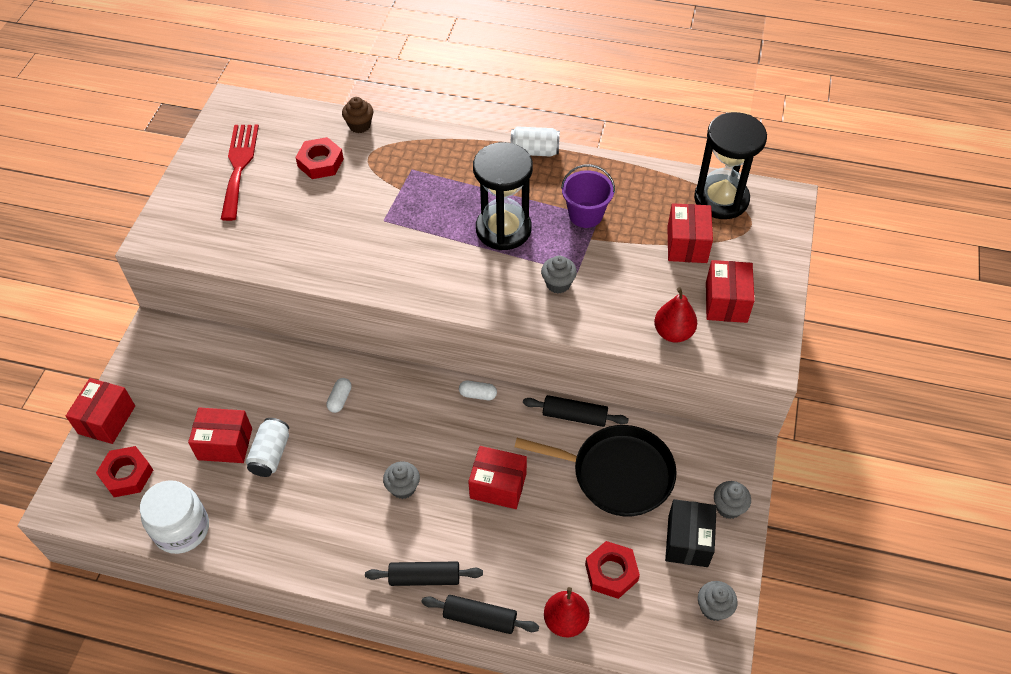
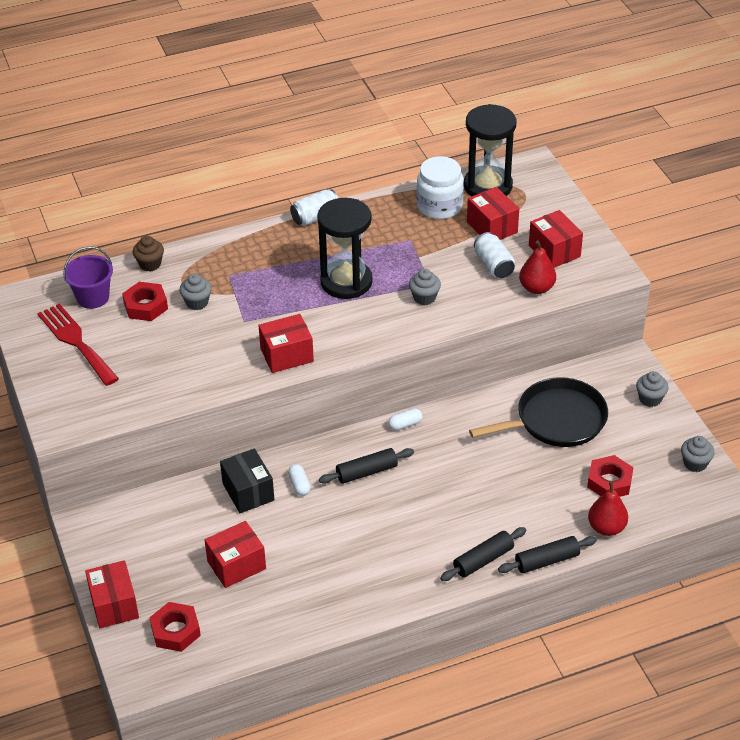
camera: 35 degrees left, 10 degrees down
white jar [140,480,209,554] -> white jar moved to [417,156,464,219]
white can [246,418,289,477] -> white can moved to [474,232,515,278]
grey cupcake [383,461,420,499] -> grey cupcake moved to [179,274,212,310]
red box [468,446,527,509] -> red box moved to [258,314,314,373]
black rolling pin [523,395,629,427] -> black rolling pin moved to [319,448,414,484]
purple bucket [561,164,615,228] -> purple bucket moved to [63,246,113,309]
black box [665,499,717,567] -> black box moved to [220,448,274,513]

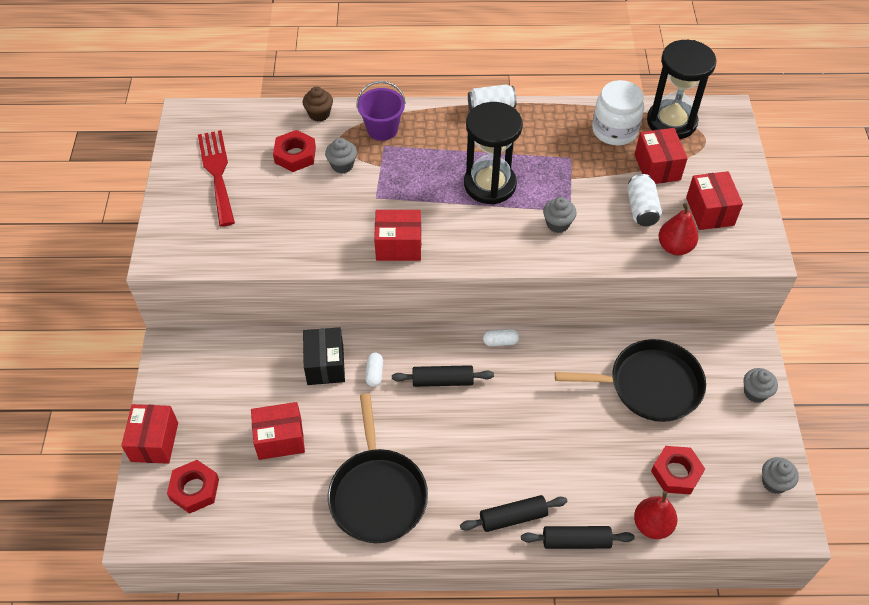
camera: 20 degrees right, 10 degrees up
purple bucket [63,246,113,309] -> purple bucket moved to [356,81,406,141]
none -> black pan [328,393,428,543]

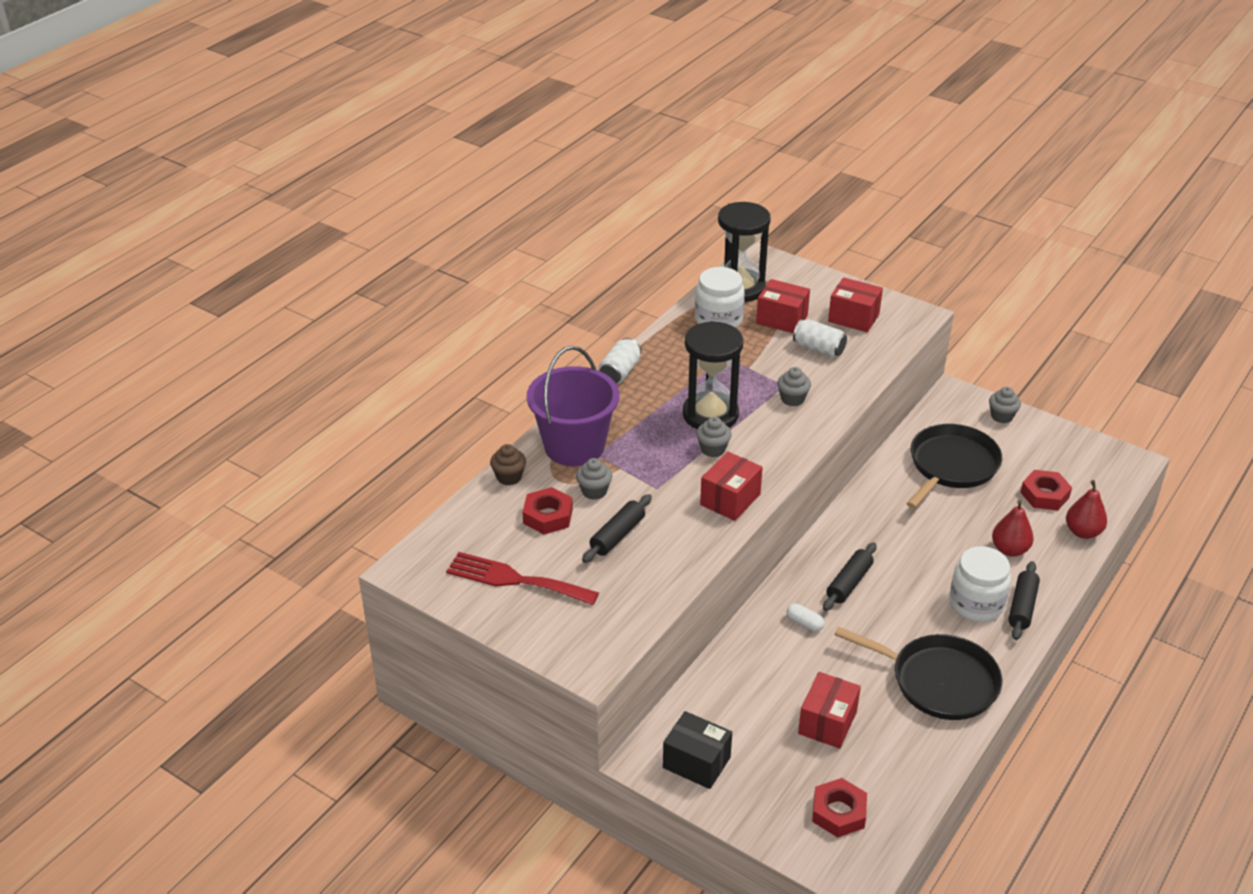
camera: 55 degrees left, 15 degrees down
red box [121,404,178,464] -> none
black box [303,327,345,385] -> black box moved to [663,711,732,789]
purple bucket [356,81,406,141] -> purple bucket [527,346,619,466], size x1.70
white capsule [483,329,519,346] -> none
black rolling pin [521,526,635,549] -> black rolling pin moved to [582,494,652,563]
red pear [658,203,698,255] -> red pear moved to [992,500,1034,557]
grey cupcake [762,457,799,494] -> grey cupcake moved to [696,417,732,457]
none -> white jar [949,546,1011,622]

